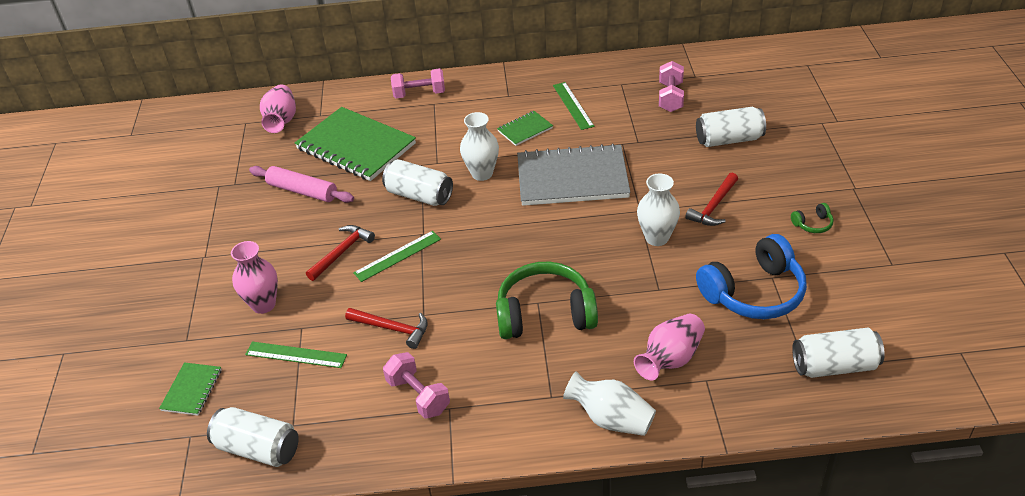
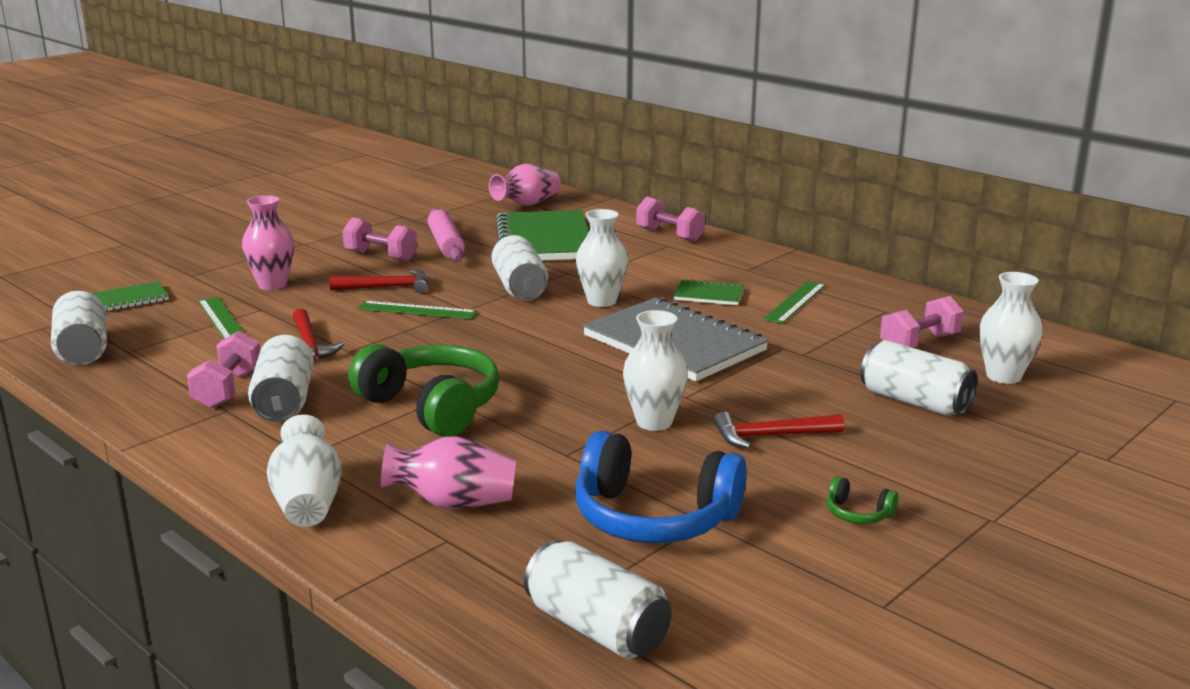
camera: 45 degrees right, 20 degrees down
none -> white can [248,335,314,422]
none -> pink dumbbell [343,218,417,261]
none -> white vase [980,272,1043,384]

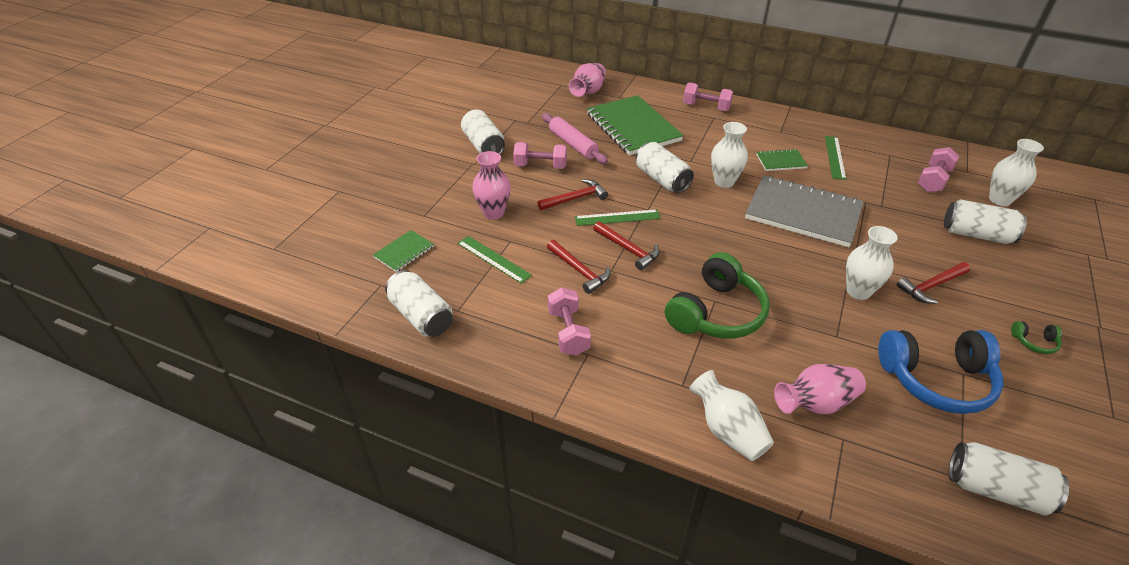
camera: 20 degrees left, 20 degrees up
white can [248,335,314,422] -> white can moved to [461,109,505,154]
green headphones [348,344,499,437] -> green headphones turned 105 degrees clockwise [665,252,770,339]
none -> red hammer [593,221,660,271]

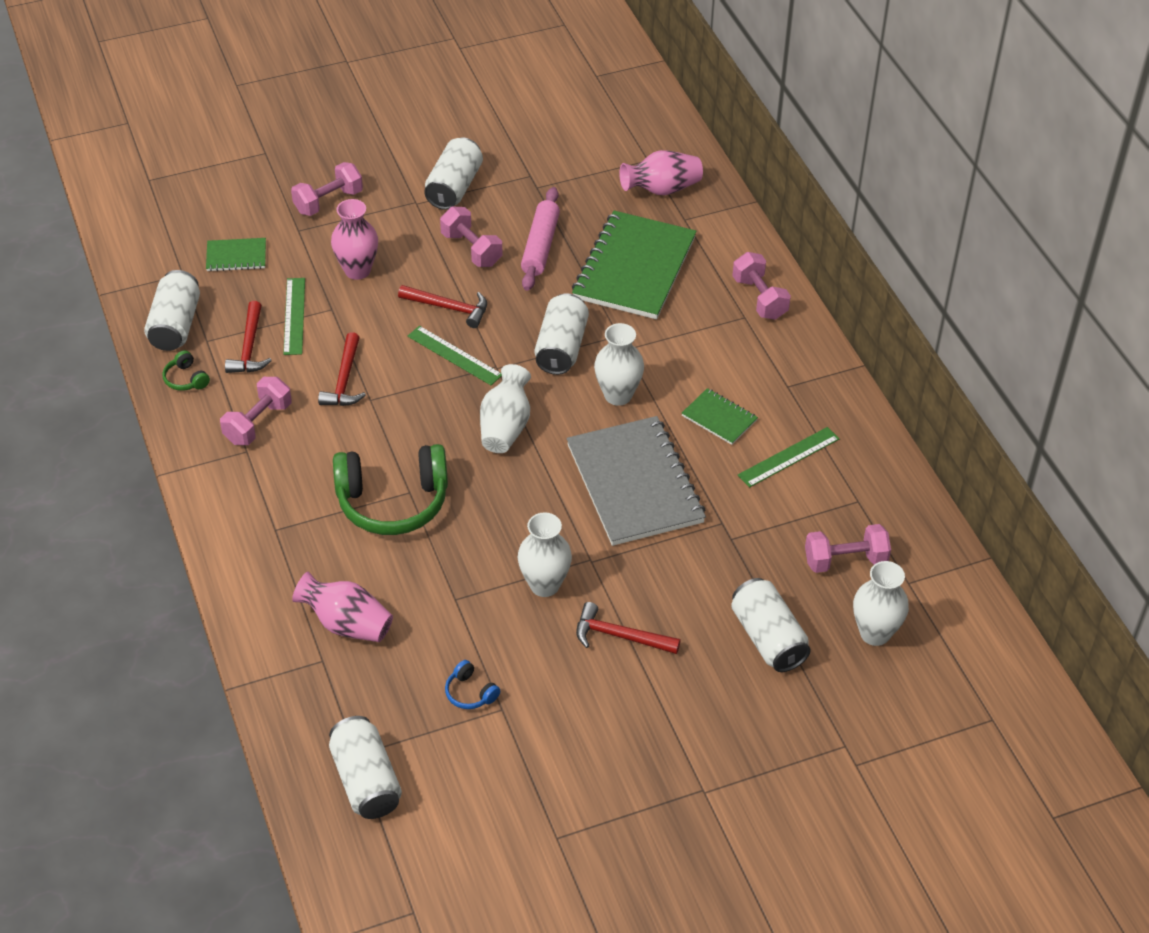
camera: 45 degrees right, 5 degrees up
red hammer [593,221,660,271] -> red hammer moved to [225,301,272,373]
white vase [689,370,774,461] -> white vase moved to [480,364,531,453]
blue headphones [878,330,1004,414] -> blue headphones [445,660,500,709], size x0.41
green headphones [1011,321,1062,354] -> green headphones moved to [162,350,210,391]
none -> pink dumbbell [291,162,363,216]

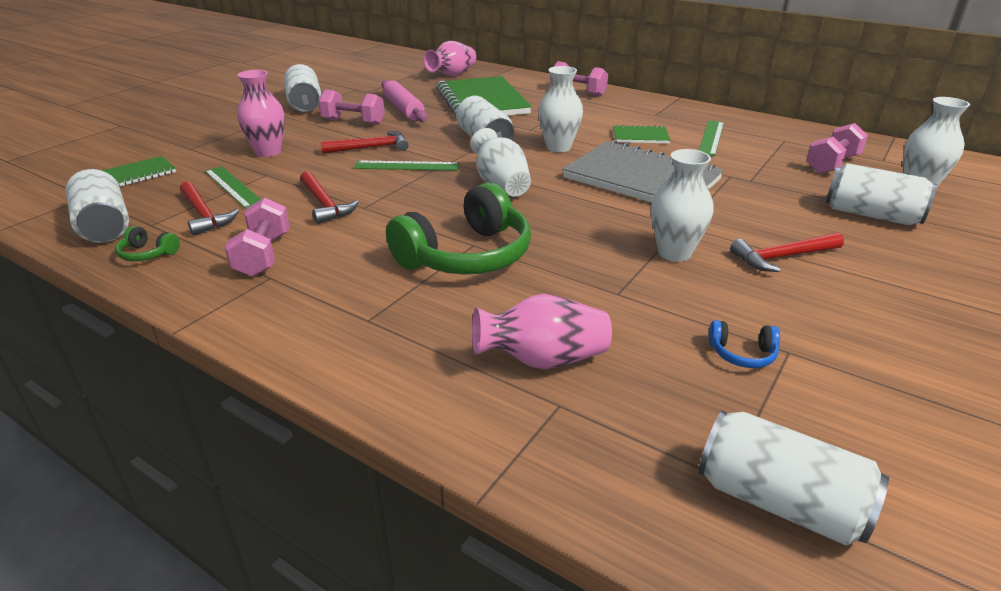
camera: 35 degrees left, 15 degrees down
pink dumbbell [291,162,363,216] -> none

